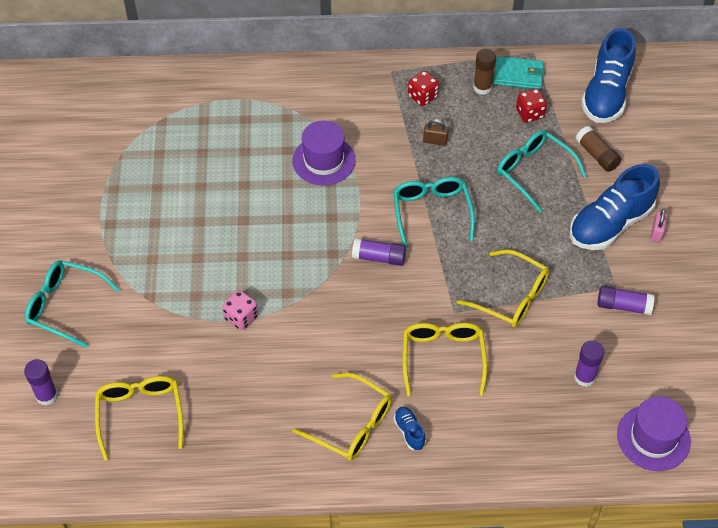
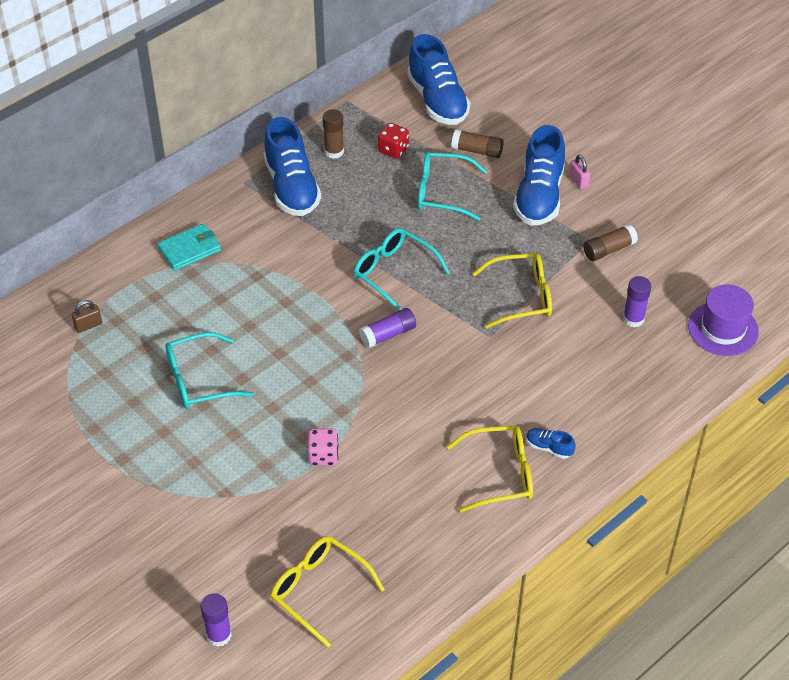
camera: 40 degrees left, 5 degrees down
turquoise glasses [25,260,120,348] -> turquoise glasses moved to [165,332,253,409]
purple hat [292,121,356,185] -> none
yellow glasses [403,323,487,396] -> none
red dice [408,71,439,106] -> blue shoe [264,117,321,216]
brown padlock [423,119,449,146] -> brown padlock moved to [72,300,102,333]
turquoise wallet [494,56,545,90] -> turquoise wallet moved to [157,223,221,271]
purple glue stick [597,286,654,315] -> brown glue stick [583,224,638,261]

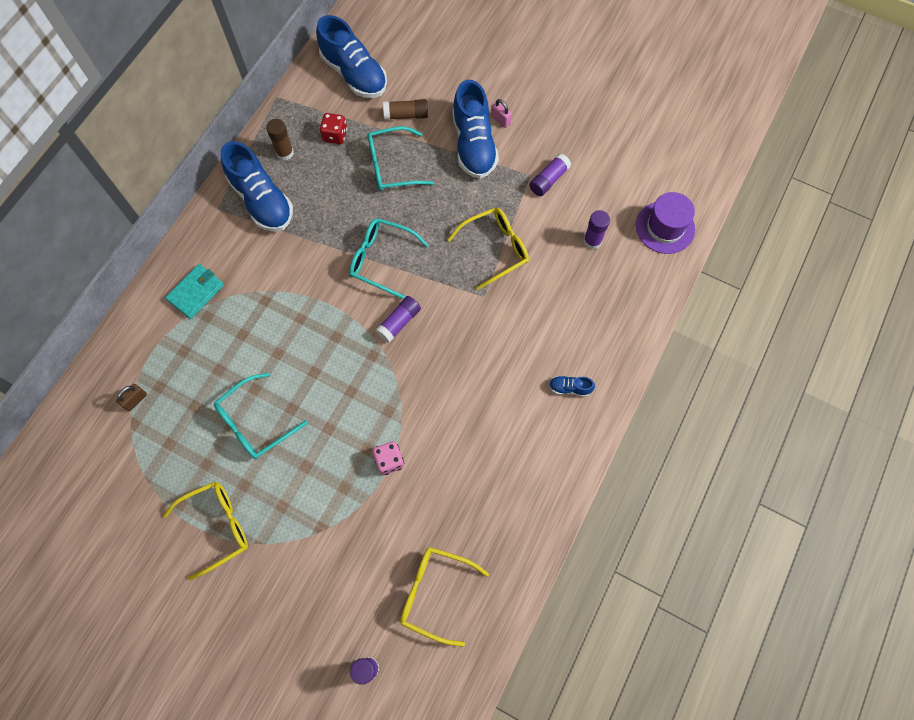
camera: 20 degrees left, 20 degrees up
yellow glasses [447,425,533,512] -> yellow glasses moved to [163,481,248,580]
brown glue stick [583,224,638,261] -> purple glue stick [529,153,571,196]

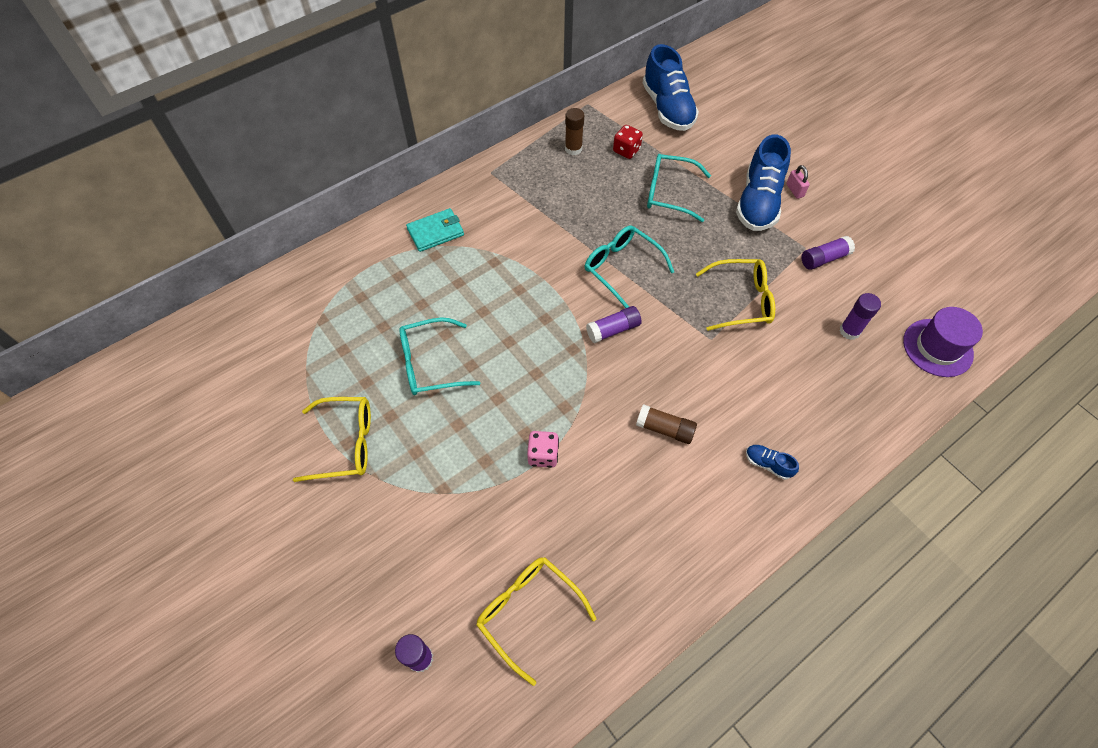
camera: 25 degrees right, 10 degrees down
brown padlock [116,384,147,411] -> none
blue shoe [221,141,293,232] -> none
brown glue stick [383,99,428,120] -> brown glue stick moved to [636,404,697,444]

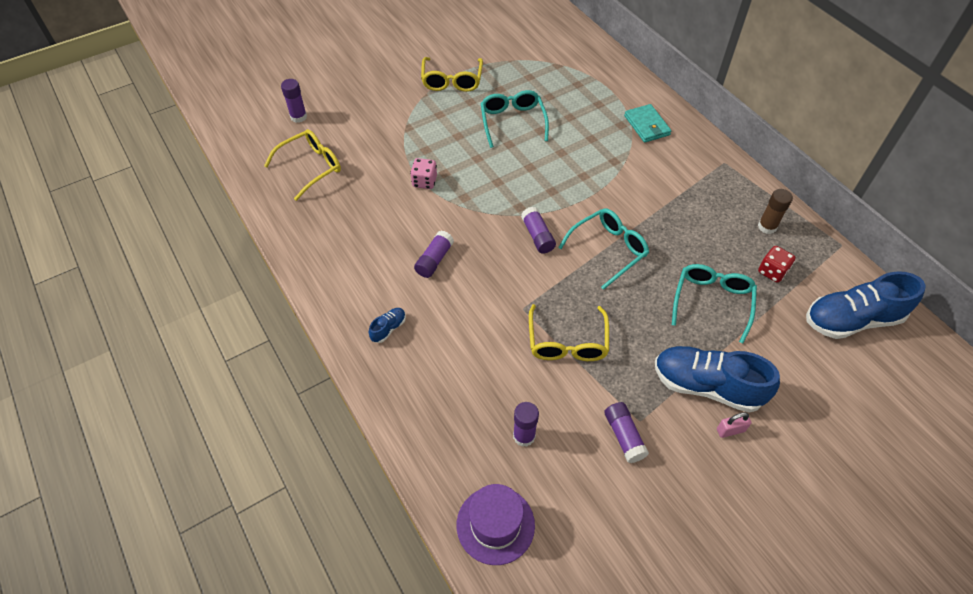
camera: 95 degrees right, 5 degrees down
brown glue stick [636,404,697,444] -> purple glue stick [414,231,454,278]

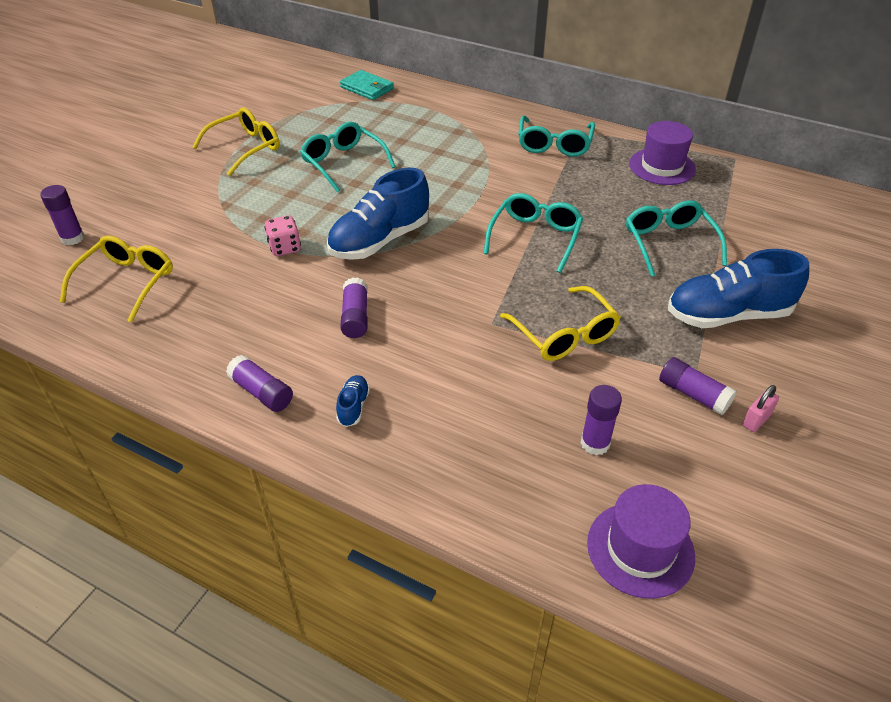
camera: 30 degrees left, 10 degrees down
yellow glasses [421,57,483,92] -> yellow glasses turned 105 degrees counterclockwise [192,108,280,176]
purple glue stick [521,207,556,254] -> purple glue stick moved to [226,355,293,412]
turquoise wallet [624,104,671,143] -> turquoise wallet moved to [340,70,394,100]
pink padlock [717,412,752,438] -> pink padlock moved to [742,385,779,432]
brown glue stick [758,189,793,234] -> purple hat [629,121,696,185]
red dice [758,246,795,283] -> none
blue shoe [806,271,926,339] -> blue shoe moved to [327,167,429,260]
none -> turquoise glasses [518,115,595,157]

